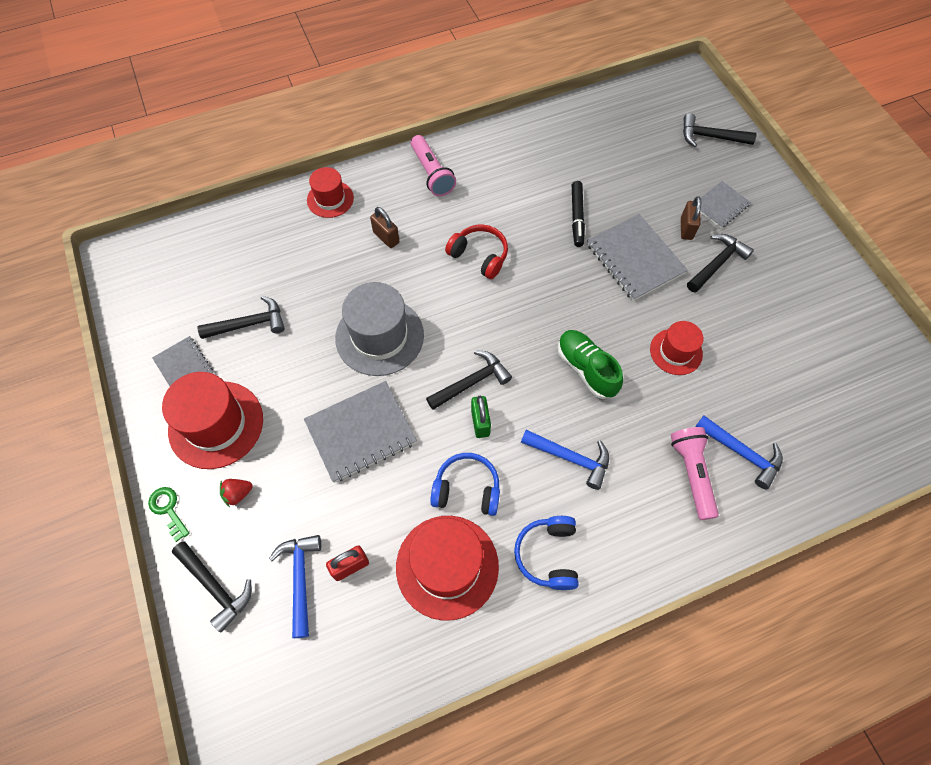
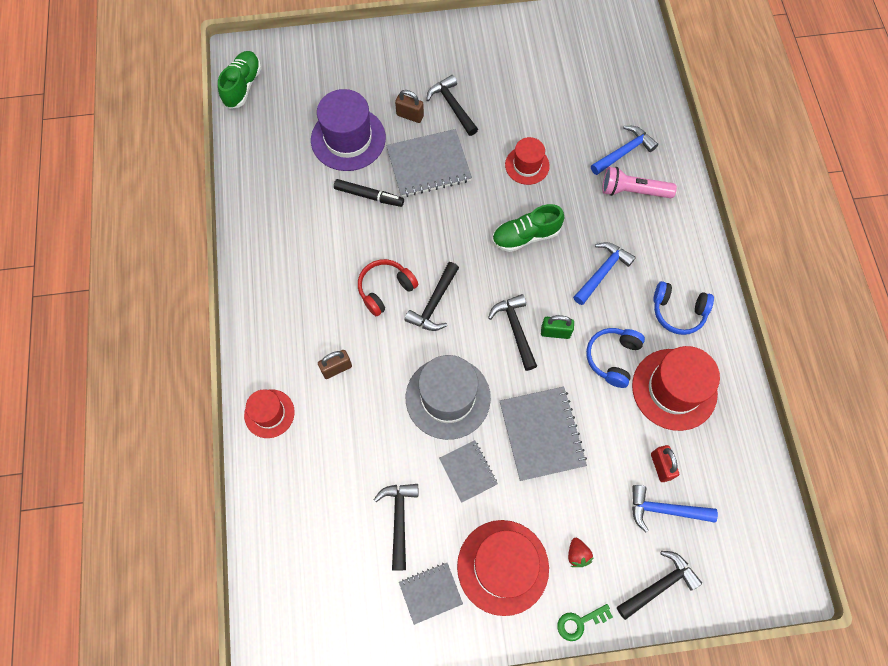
camera: 75 degrees left, 5 degrees up
pink flashlight [411,135,456,196] -> none
black hammer [683,113,757,147] -> black hammer moved to [405,262,459,331]
grey notebook [700,181,751,228] -> grey notebook moved to [439,440,498,503]
none -> green shoe [218,51,261,109]
none -> purple hat [311,89,386,171]

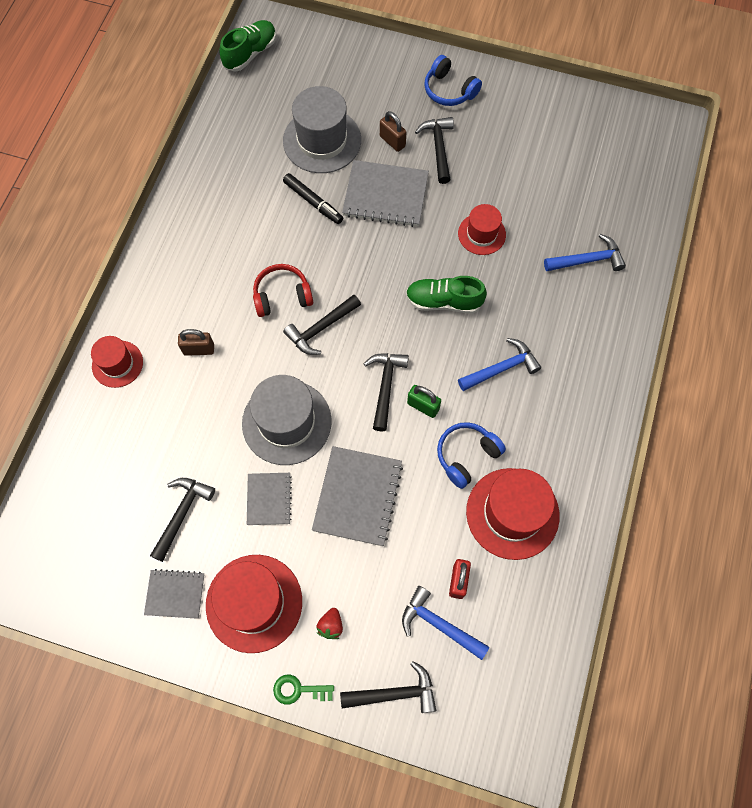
camera: 25 degrees right, 0 degrees up
purple hat [311,89,386,171] -> grey hat [283,86,361,173]
pink flashlight [602,167,677,198] -> none
blue headphones [653,281,714,335] -> blue headphones moved to [425,55,482,106]

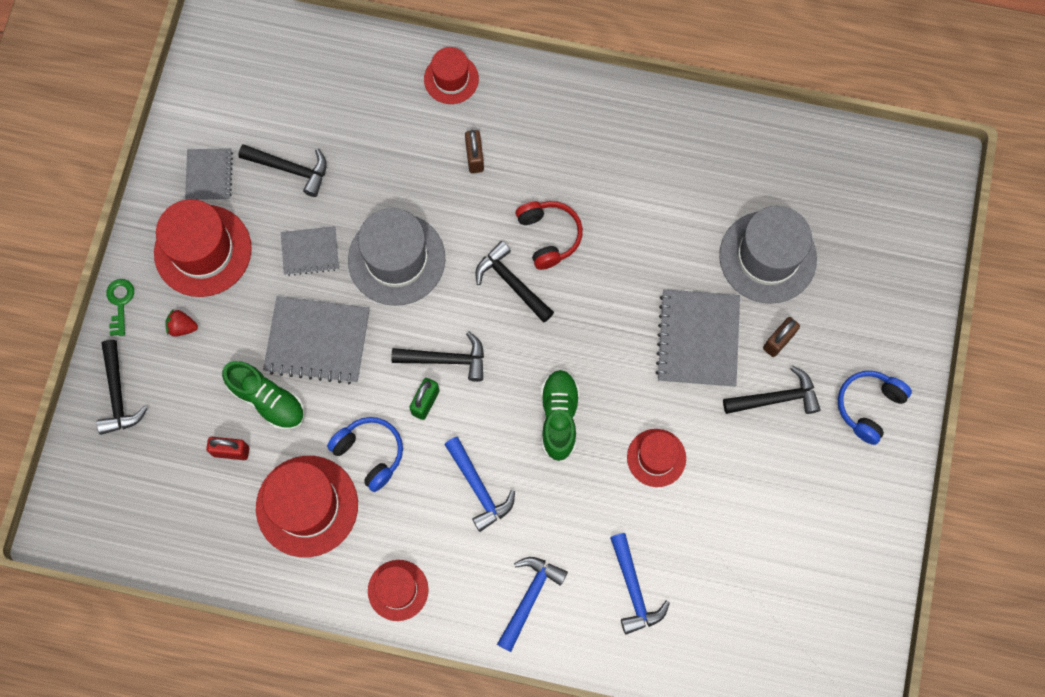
camera: 85 degrees right, 5 degrees up
green shoe [219,20,276,72] -> green shoe moved to [222,361,305,430]
black marker [283,173,343,224] -> none
blue hammer [402,586,489,660] -> blue hammer moved to [497,557,568,652]
none -> red hat [368,560,428,621]

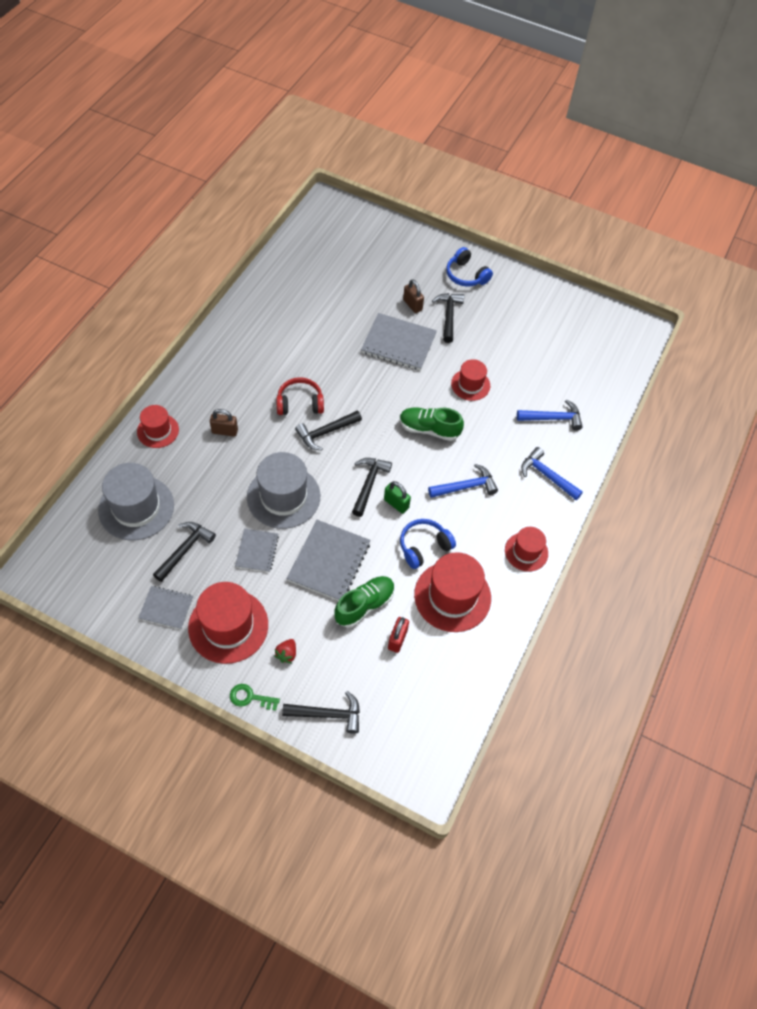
camera: 80 degrees left, 15 degrees down
grey hat [719,206,817,304] -> grey hat moved to [98,463,174,540]

